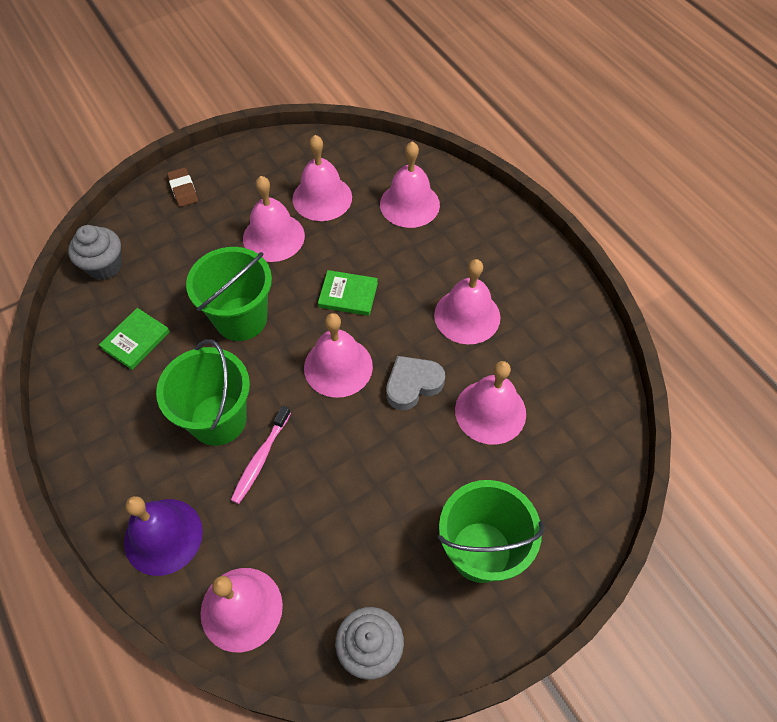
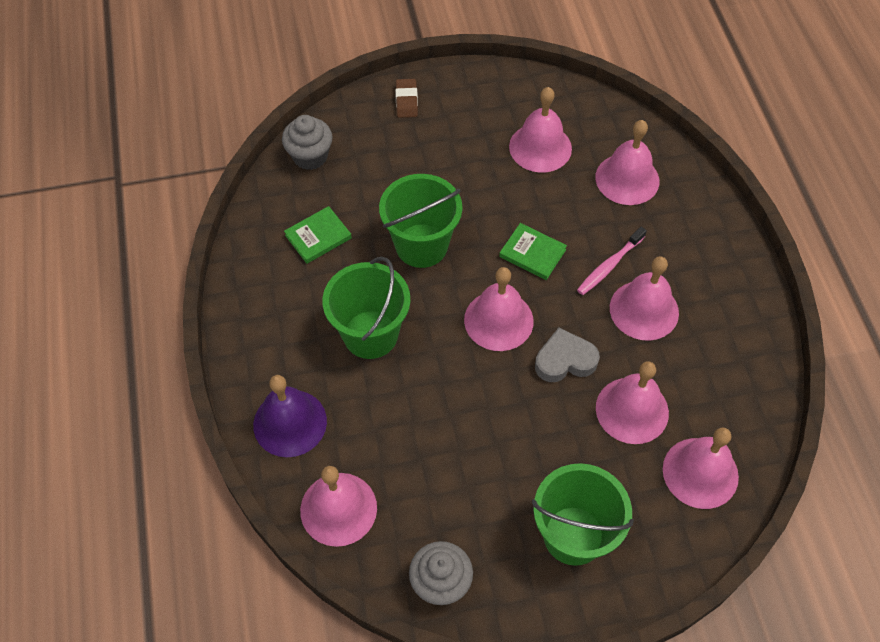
camera: 20 degrees right, 0 degrees up
pink toothbrush [231,405,291,504] -> pink toothbrush moved to [577,227,647,295]
pink bell [243,176,305,262] -> pink bell moved to [663,427,739,509]

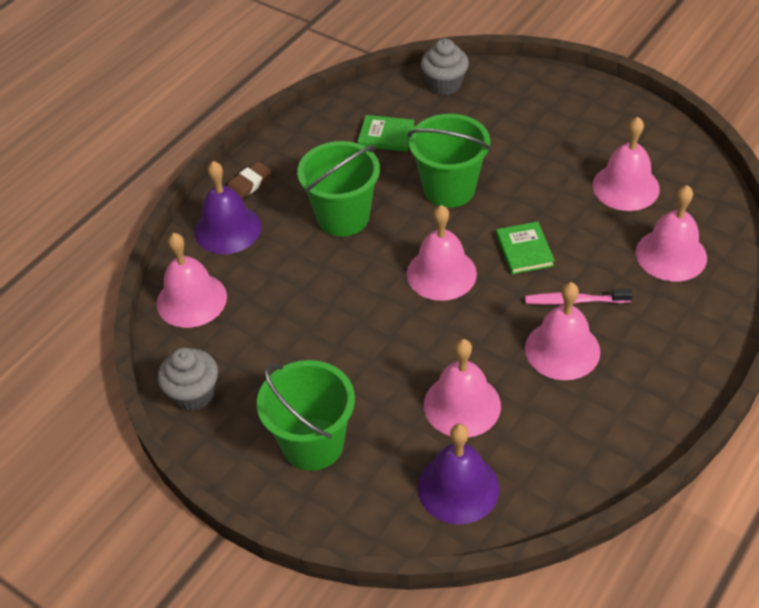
camera: 50 degrees right, 10 degrees down
brown eraser [395,79,418,118] -> brown eraser moved to [227,162,272,199]
grey heart [535,328,600,382] -> none
pink bell [663,427,739,509] -> purple bell [418,424,500,524]

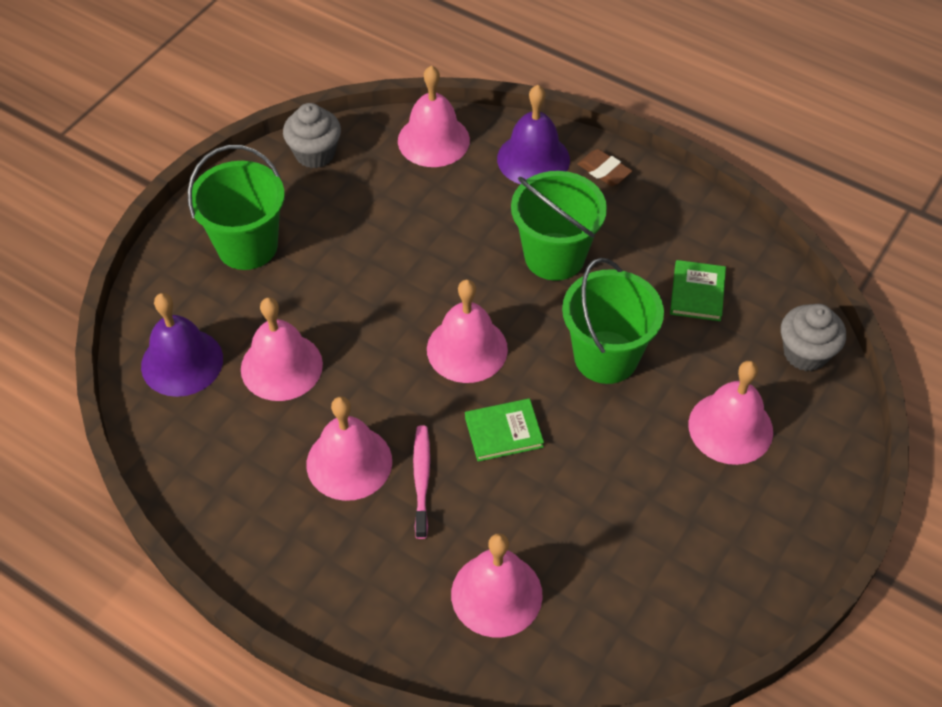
camera: 85 degrees right, 5 degrees up
pink bell [592,117,660,211] -> pink bell moved to [688,361,773,465]

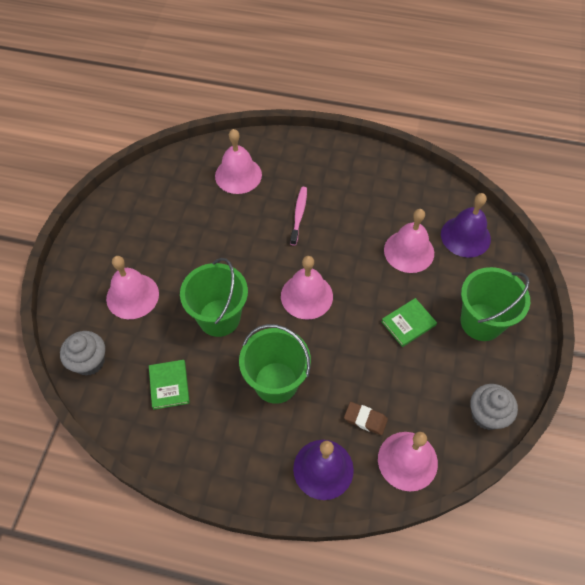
camera: 160 degrees right, 5 degrees up
pink bell [306,396,392,501] -> none
pink toothbrush [413,425,430,539] -> pink toothbrush turned 150 degrees counterclockwise [290,187,307,246]
green book [465,398,544,462] -> green book moved to [381,298,437,347]
brown eraser [577,149,632,186] -> brown eraser moved to [344,402,388,435]

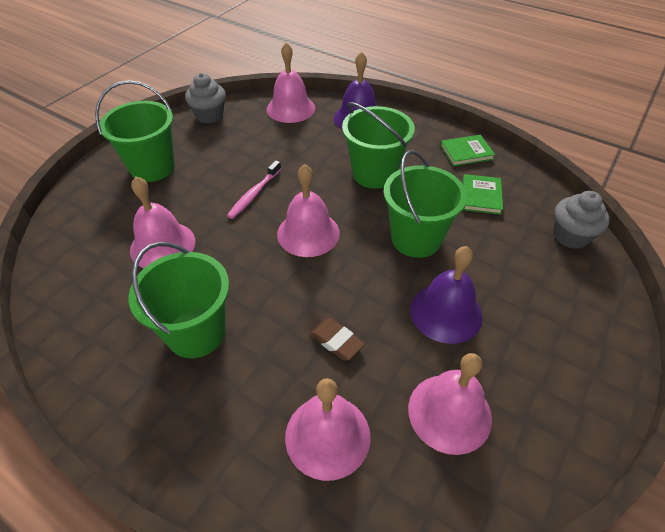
camera: 160 degrees left, 10 degrees down
pink bell [106,256,159,319] -> pink bell moved to [408,353,492,455]
pink toothbrush [290,187,307,246] -> pink toothbrush moved to [227,160,281,219]
brown eraser [344,402,388,435] -> brown eraser moved to [310,318,365,360]
green book [381,298,437,347] -> green book moved to [440,135,495,166]
purple bell [441,193,491,257] -> purple bell moved to [410,246,483,344]
none -> green bucket [128,242,229,358]

